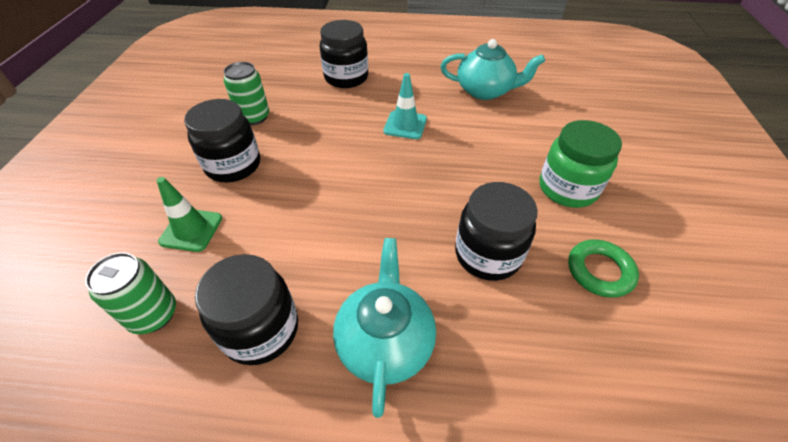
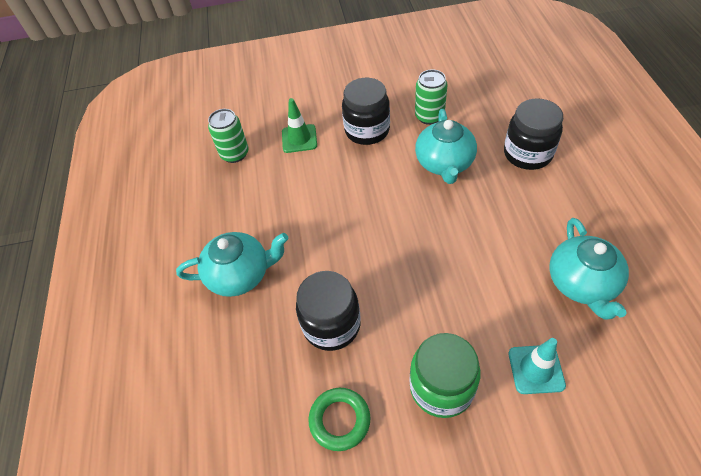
camera: 80 degrees right, 5 degrees up
black jar [195,254,298,365] -> none
turquoise traffic cone [383,73,427,139] -> turquoise traffic cone moved to [508,338,566,394]
none -> turquoise teapot [415,109,477,184]

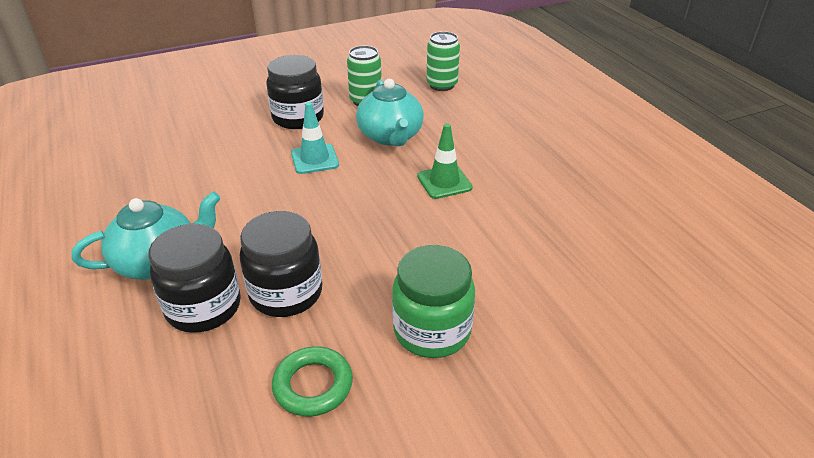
camera: 20 degrees left, 15 degrees down
green can [208,109,248,163] -> green can moved to [427,31,460,91]
green traffic cone [282,98,317,153] -> green traffic cone moved to [417,124,473,199]
black jar [504,98,563,170] -> black jar moved to [148,224,241,333]
turquoise traffic cone [508,338,566,394] -> turquoise traffic cone moved to [291,102,339,174]
turquoise teapot [549,218,629,320] -> none

